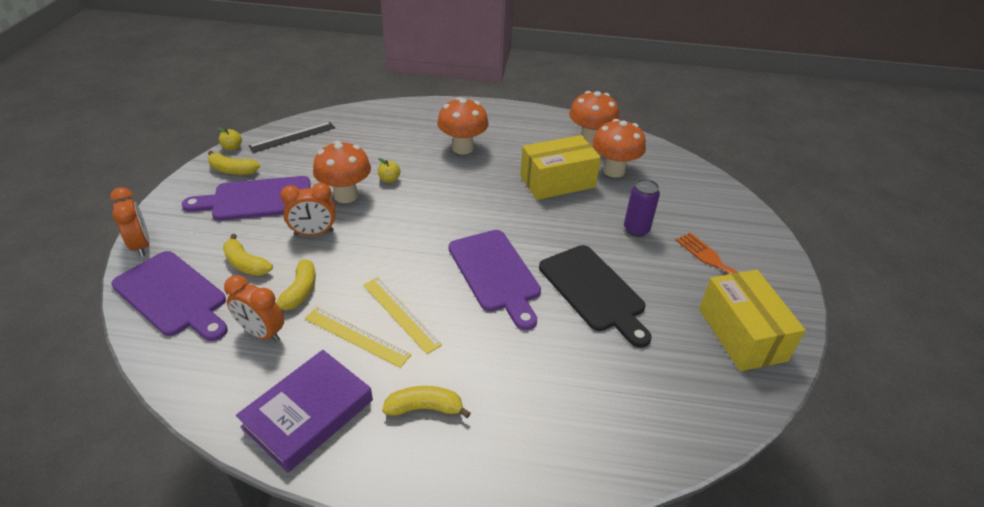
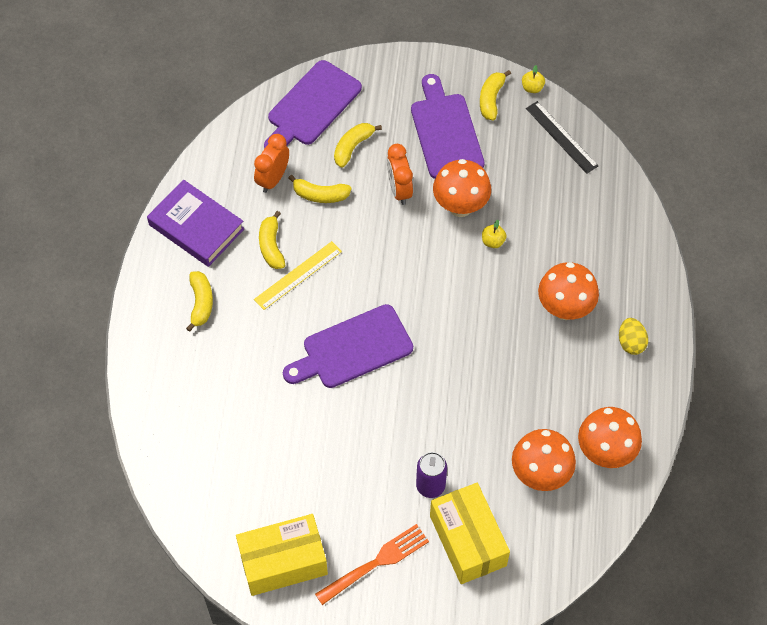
camera: 90 degrees right, 20 degrees up
orange clock [110,187,150,257] -> none
yellow ruler [305,307,412,368] -> yellow banana [259,211,285,269]
yellow box [520,135,601,200] -> yellow box moved to [430,483,510,584]
black cutting board [539,245,652,348] -> none
none -> yellow egg [619,318,648,355]

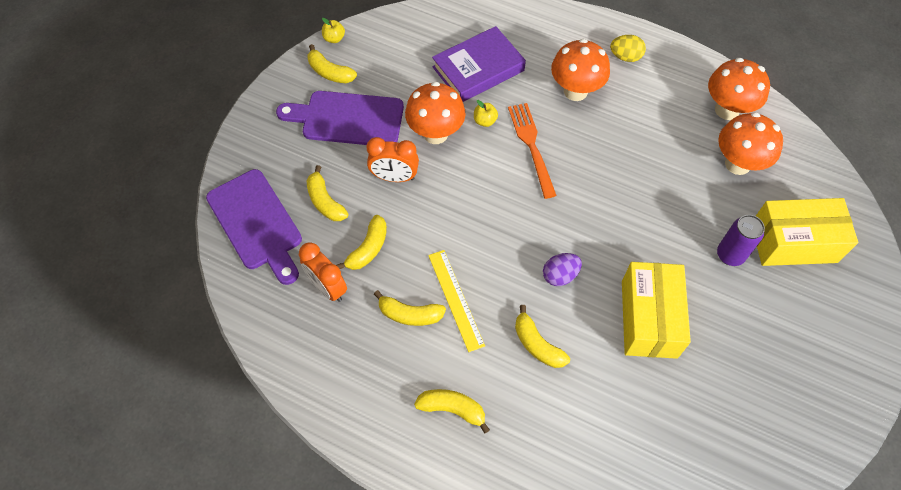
camera: 70 degrees left, 0 degrees up
purple book [147,180,245,267] -> purple book moved to [432,26,526,102]
yellow box [236,514,328,596] -> yellow box moved to [622,262,691,359]
purple cutting board [283,304,413,388] -> purple egg [543,253,582,286]
orange fork [315,524,429,605] -> orange fork moved to [508,103,557,199]
black ruler [526,101,598,174] -> none
none -> yellow banana [515,305,570,368]

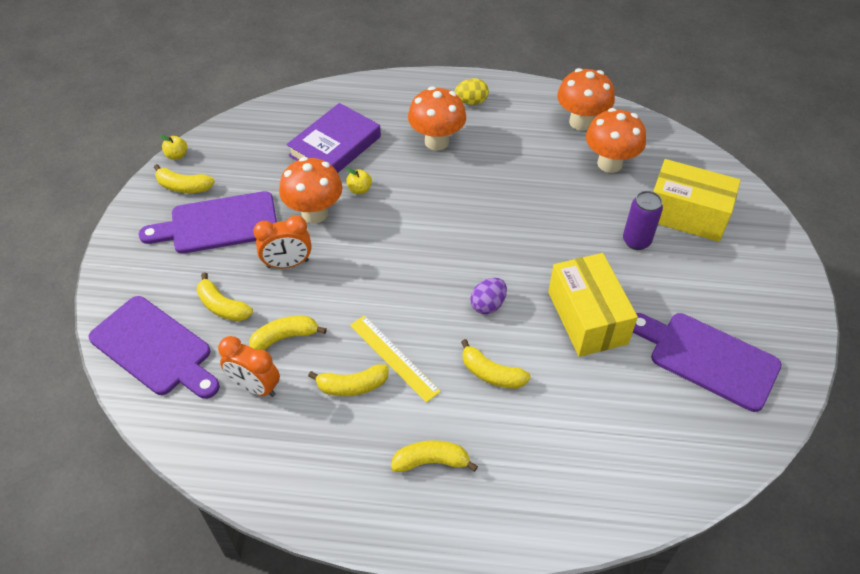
camera: 20 degrees left, 10 degrees down
yellow banana [336,215,387,270] -> yellow banana turned 120 degrees counterclockwise [249,316,327,350]
orange fork [508,103,557,199] -> none
yellow box [756,198,858,266] -> yellow box turned 45 degrees clockwise [653,159,741,242]
none -> purple cutting board [633,313,782,412]

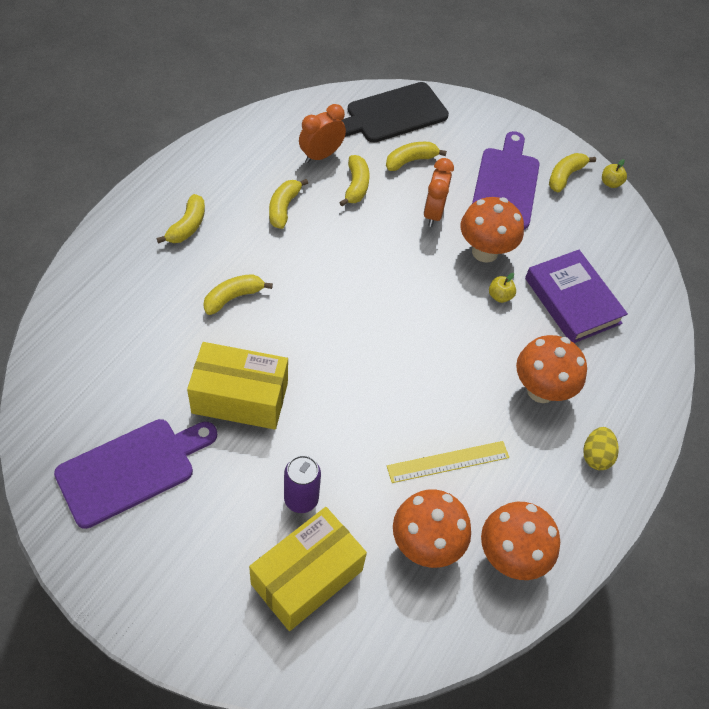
camera: 110 degrees right, 5 degrees up
purple cutting board [89,296,220,399] -> black cutting board [342,82,449,142]
yellow ruler [350,316,441,403] -> yellow ruler moved to [387,441,509,483]
purple egg [470,278,507,314] -> none

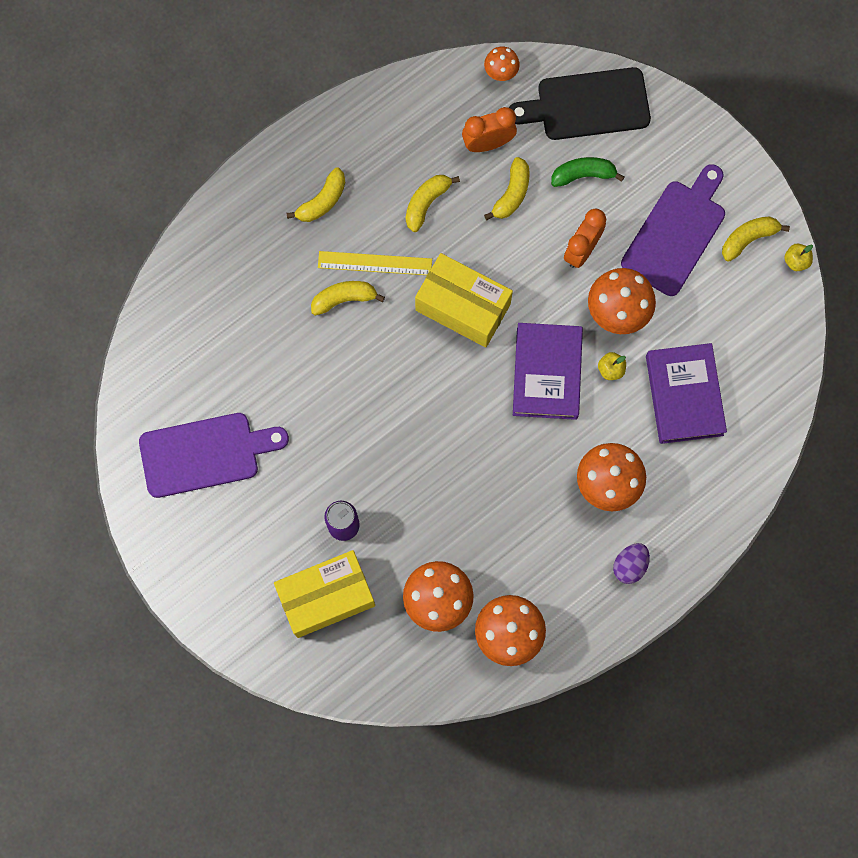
camera: 25 degrees right, 20 degrees up
yellow box [187,342,288,430] -> yellow box moved to [415,253,513,348]
yellow banana [386,142,447,171] -> green banana [551,157,624,187]
yellow ruler [387,441,509,483] -> yellow ruler moved to [318,251,432,275]
yellow egg [583,427,619,470] -> purple egg [613,543,650,584]
none -> orange mushroom [484,47,520,81]
none -> purple book [513,323,583,420]

